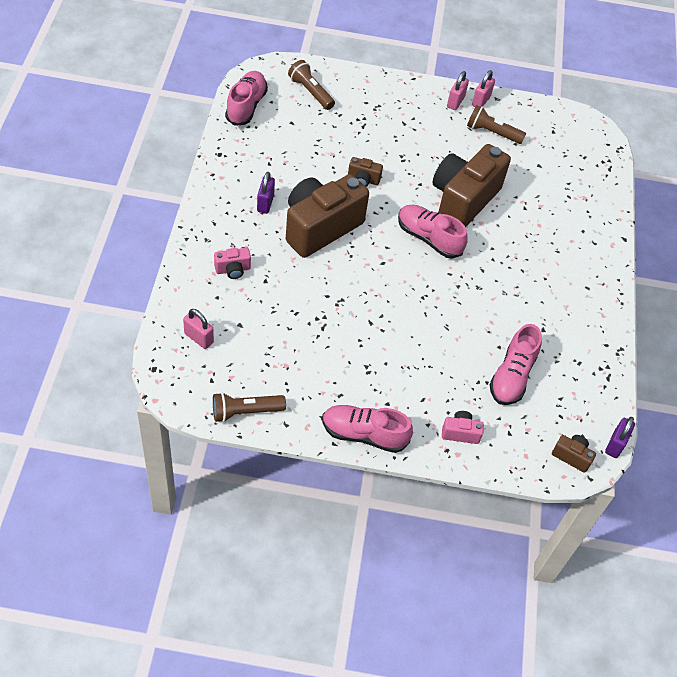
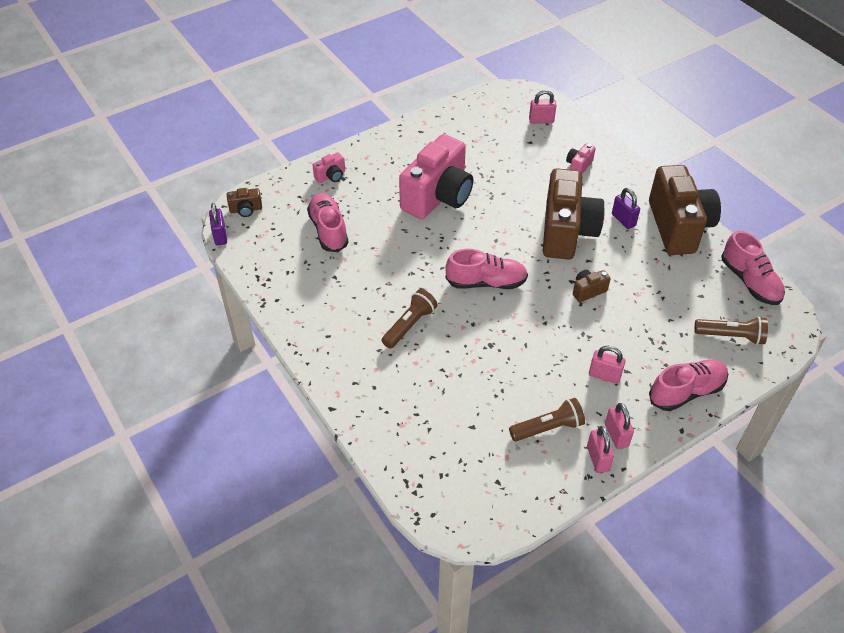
camera: 145 degrees right, 5 degrees down
brown flashlight [213,392,286,422] -> brown flashlight moved to [382,289,438,349]
pink shoe [322,405,413,453] -> pink shoe moved to [649,359,729,411]
brown camera [432,144,511,227] -> brown camera moved to [649,165,721,255]
none -> pink camera [399,134,473,219]
none -> pink padlock [589,346,626,384]

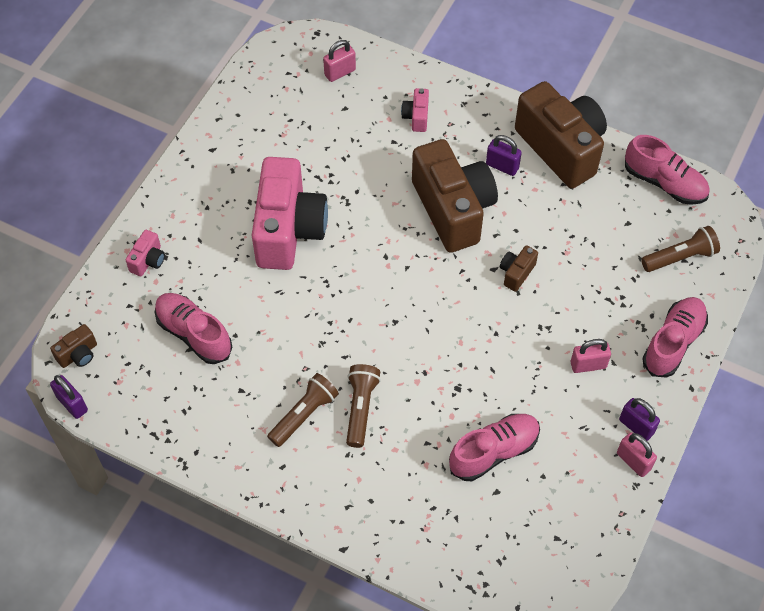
camera: 30 degrees left, 10 degrees up
pink shoe [445,249,528,289] -> pink shoe moved to [449,414,540,481]
brown flashlight [509,398,585,441] -> brown flashlight moved to [267,373,339,447]
pink padlock [605,403,634,449] -> purple padlock [619,398,660,441]

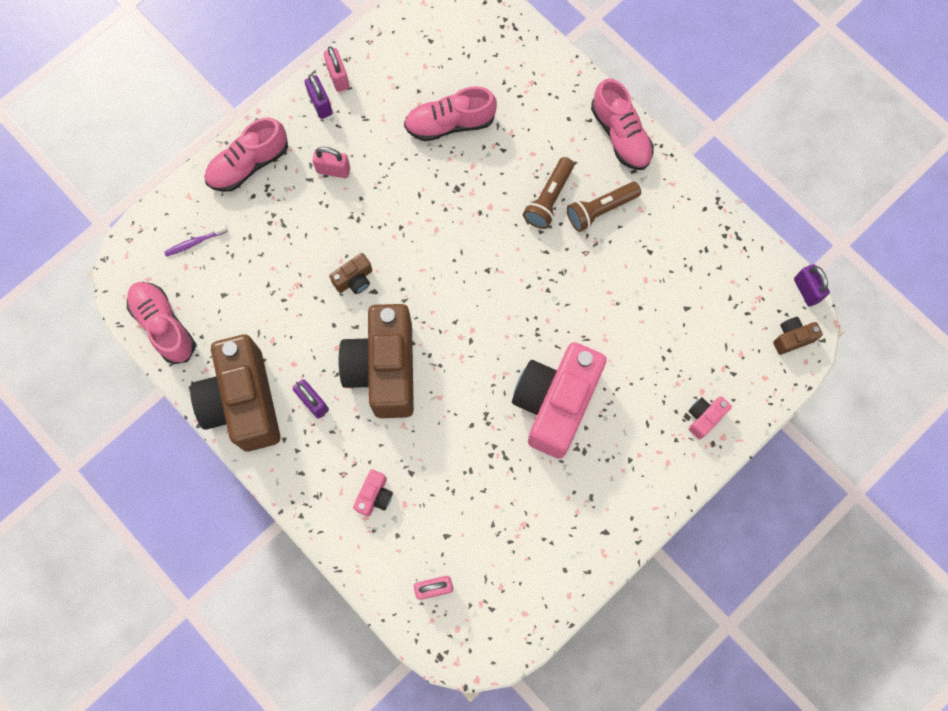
camera: 160 degrees left, 15 degrees up
pink shoe [154,293,232,364] -> pink shoe moved to [591,78,654,170]
brown flashlight [641,226,720,272] -> purple toothbrush [164,224,228,257]

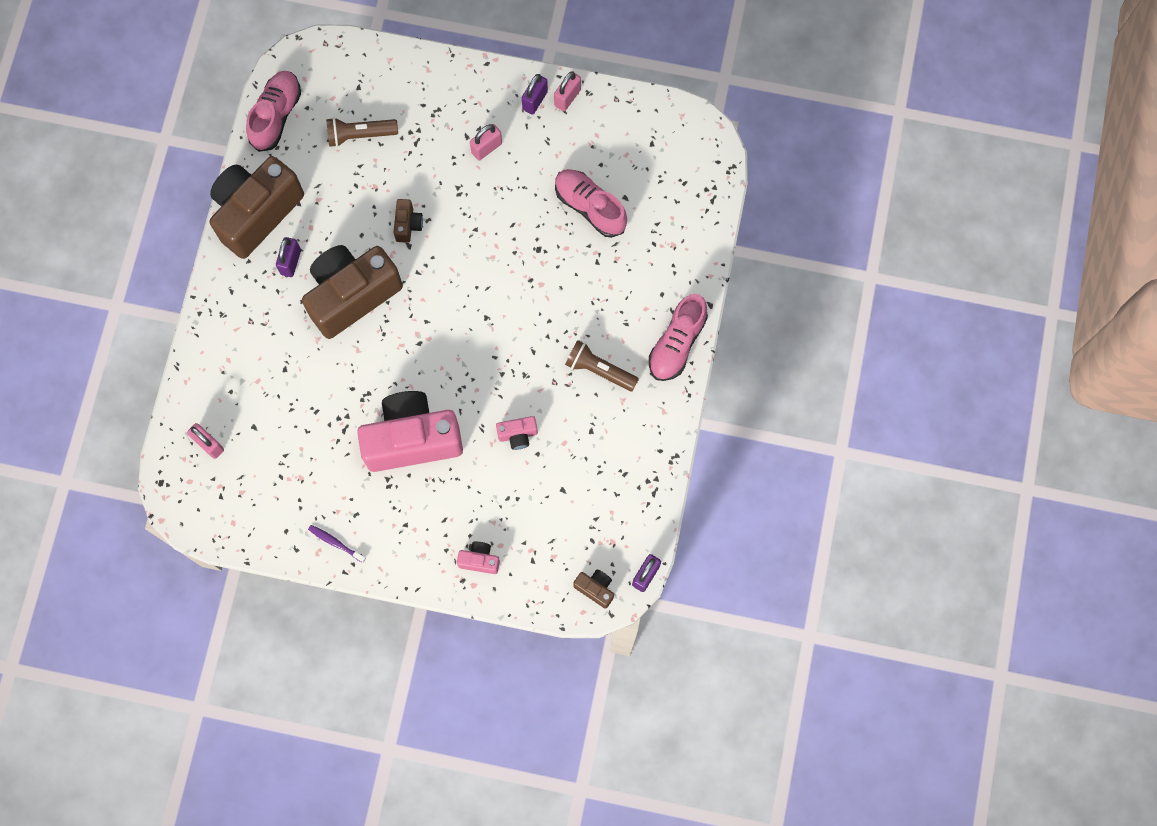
camera: 55 degrees right, 0 degrees up
purple toothbrush [164,224,228,257] -> purple toothbrush moved to [308,525,366,563]
pink shoe [205,117,288,192] -> none
pink padlock [312,147,350,178] -> pink padlock turned 75 degrees clockwise [470,124,502,161]
brown camera [329,253,372,294] -> brown camera turned 105 degrees counterclockwise [394,199,423,243]
pink camera [353,469,393,517] -> pink camera moved to [496,416,538,450]
brown flashlight [523,157,574,229] -> brown flashlight moved to [326,117,398,147]

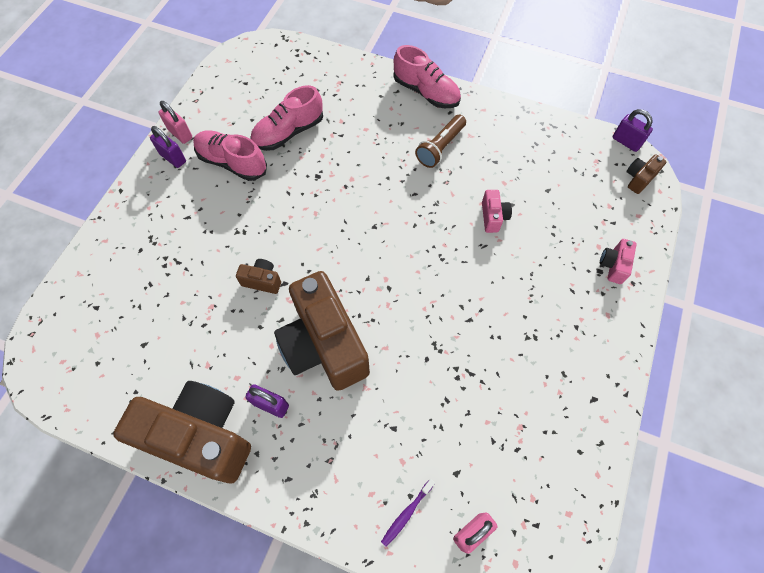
camera: 80 degrees left, 10 degrees down
brown camera [209,156,304,259] -> brown camera turned 150 degrees clockwise [113,381,251,484]
pink shoe [246,71,301,152] -> pink shoe moved to [193,130,267,181]
purple toothbrush [308,525,366,563] -> purple toothbrush moved to [381,479,435,546]
brown flashlight [326,117,398,147] -> none
pink camera [357,391,463,472] -> none
pink padlock [470,124,502,161] -> none

